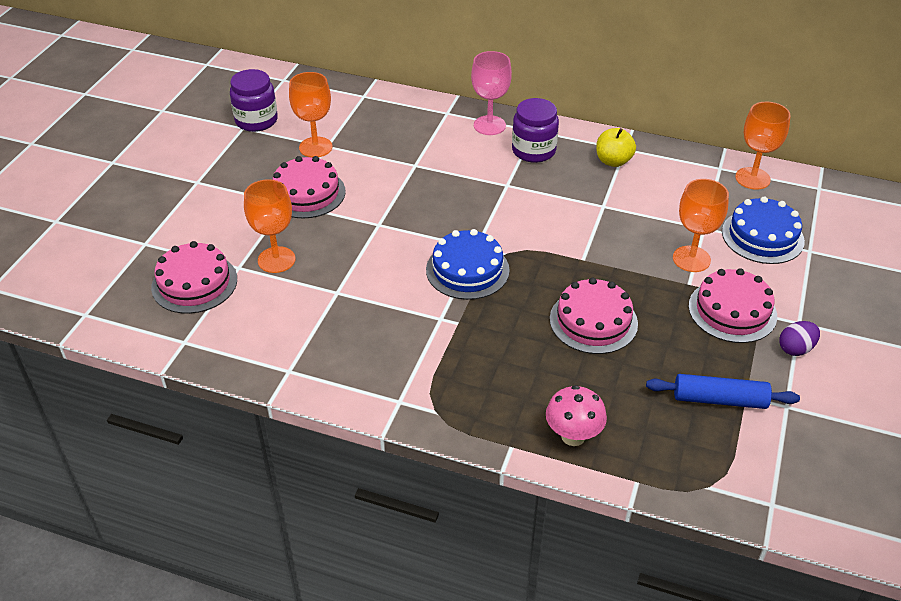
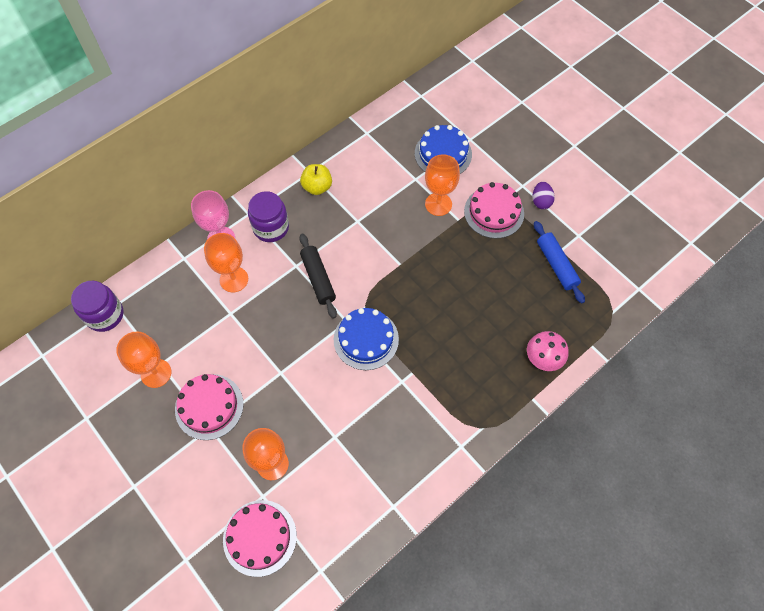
camera: 60 degrees left, 20 degrees up
purple jar [230,69,278,132] -> purple jar moved to [71,281,124,332]
pink cake [550,277,638,354] -> none
blue rolling pin [646,374,800,409] -> blue rolling pin turned 60 degrees counterclockwise [534,221,585,303]
orange goblet [735,102,791,190] -> orange goblet moved to [204,233,248,292]
none -> black rolling pin [299,234,337,319]

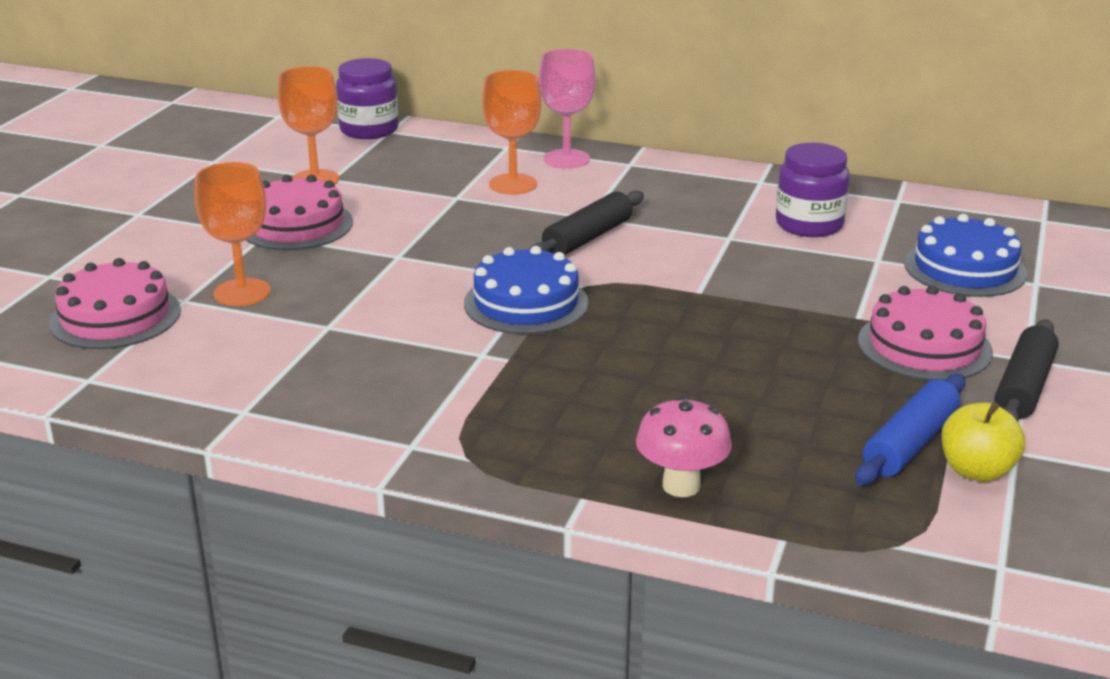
camera: 60 degrees right, 35 degrees down
purple jar [248,191,289,242] -> purple jar moved to [776,143,850,237]
yellow apple [300,164,332,195] -> yellow apple moved to [941,402,1025,482]
orange goblet [425,154,460,216] -> none
purple egg [532,182,555,209] -> black rolling pin [994,319,1059,422]

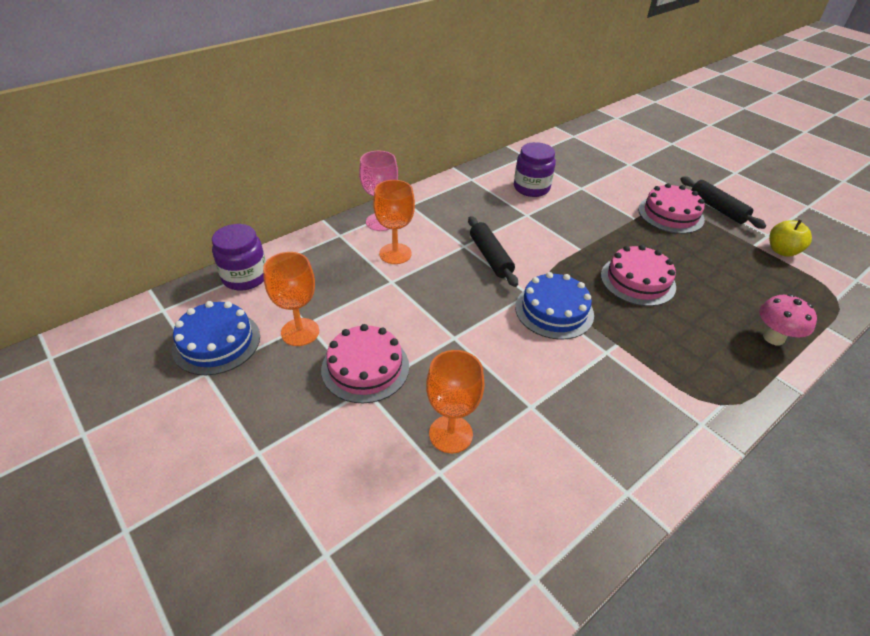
camera: 60 degrees left, 15 degrees up
pink cake [49,258,181,349] -> pink cake moved to [601,245,676,306]
blue rolling pin [855,374,965,485] -> none
blue cake [904,214,1027,297] -> blue cake moved to [172,301,260,375]

